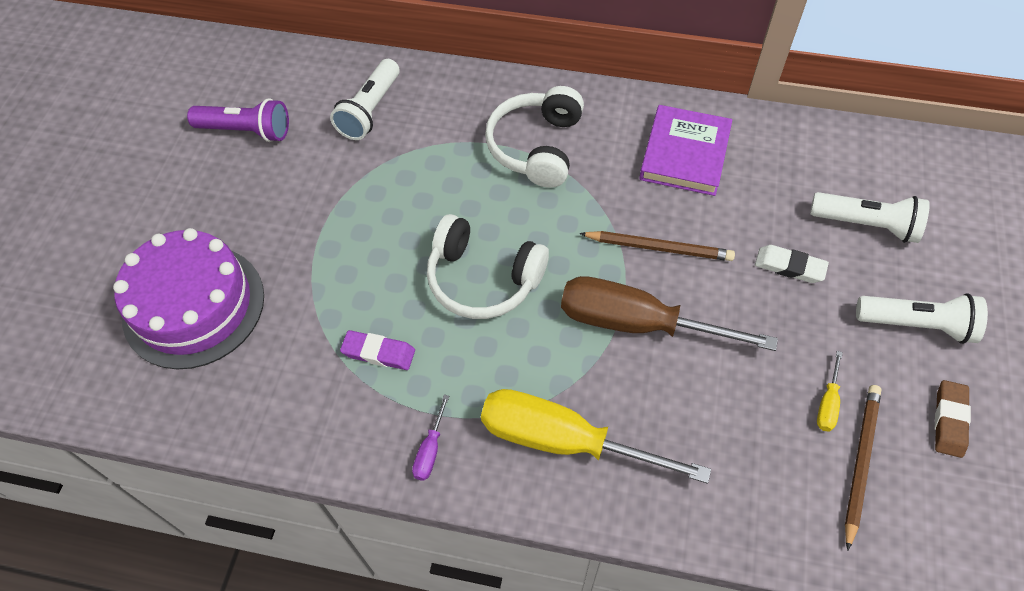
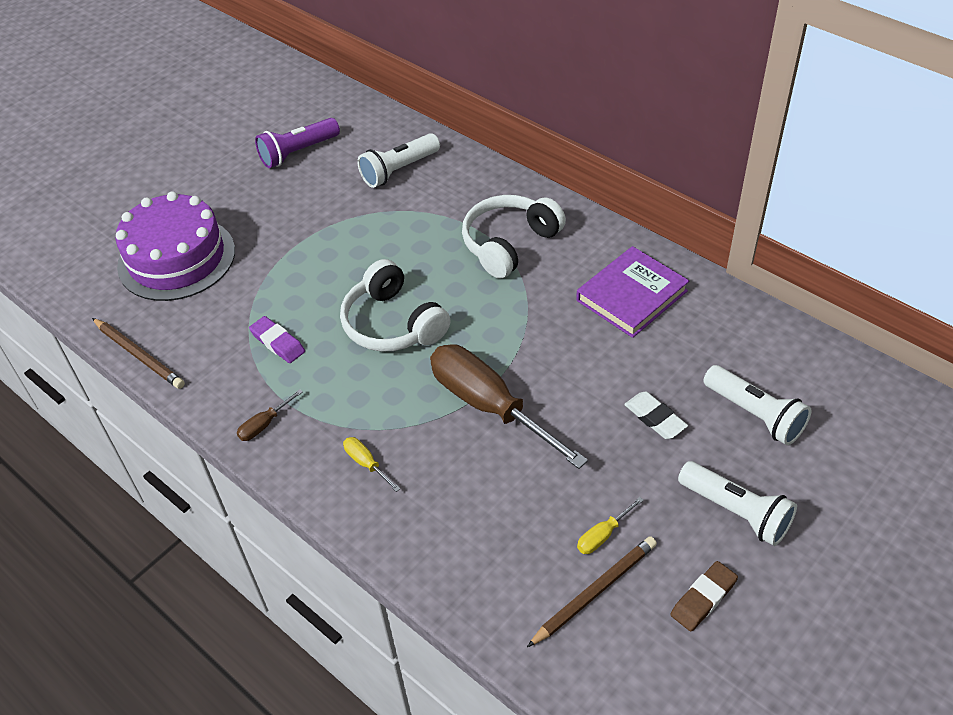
camera: 30 degrees right, 10 degrees down
purple flashlight [187,98,289,142] -> purple flashlight turned 105 degrees clockwise [255,118,340,168]
purple screwdriver [412,395,449,481] -> brown screwdriver [237,389,303,441]
yellow screwdriver [481,389,711,484] -> yellow screwdriver [343,437,400,492], size x0.40
brown pencil [579,231,735,261] -> brown pencil moved to [92,318,185,389]

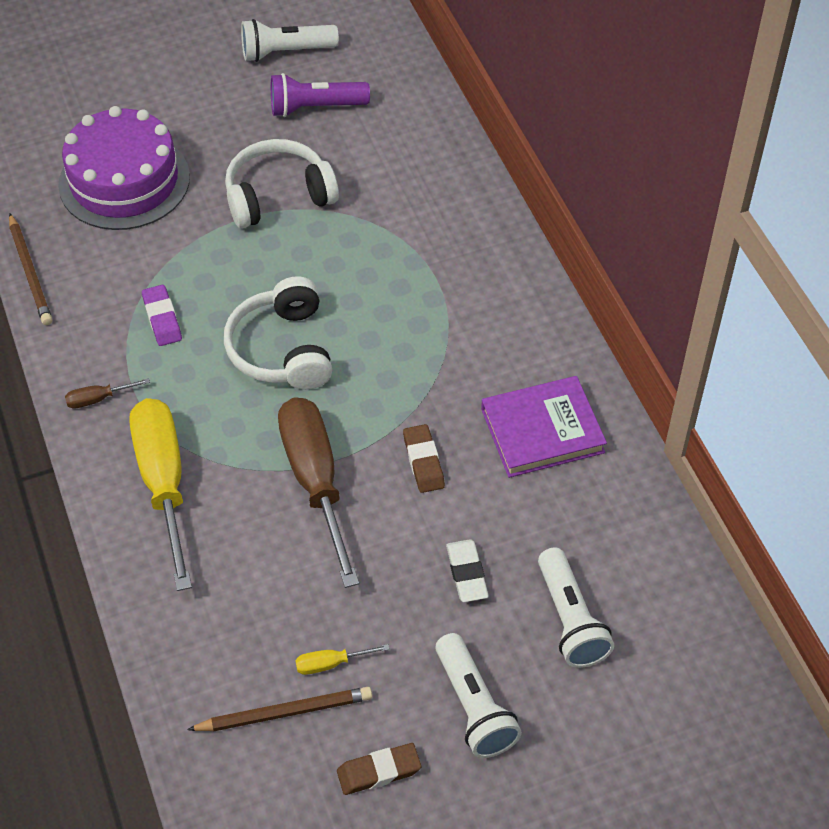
camera: 25 degrees right, 5 degrees up
yellow screwdriver [343,437,400,492] -> yellow screwdriver [129,398,192,591], size x2.50
white flashlight [357,133,440,188] -> white flashlight moved to [241,19,339,62]
white headphones [462,195,566,279] -> white headphones moved to [225,139,339,228]
none -> brown eraser [403,424,445,493]

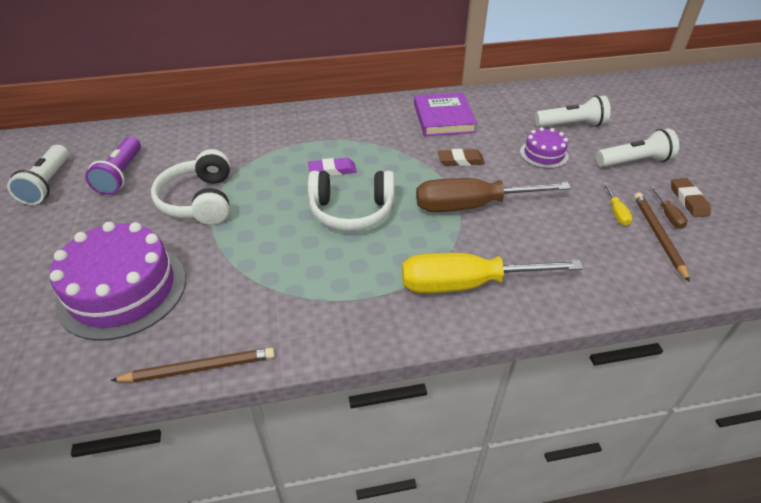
camera: 80 degrees left, 10 degrees down
brown screwdriver [65,378,150,408] -> brown screwdriver moved to [650,186,688,229]
purple eraser [142,285,182,346] -> purple eraser moved to [308,158,357,176]
white eraser [446,539,489,602] -> purple cake [520,127,569,169]

